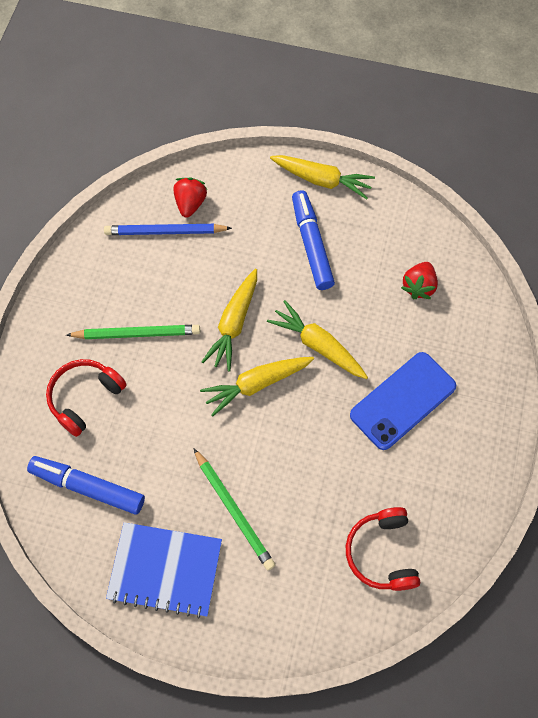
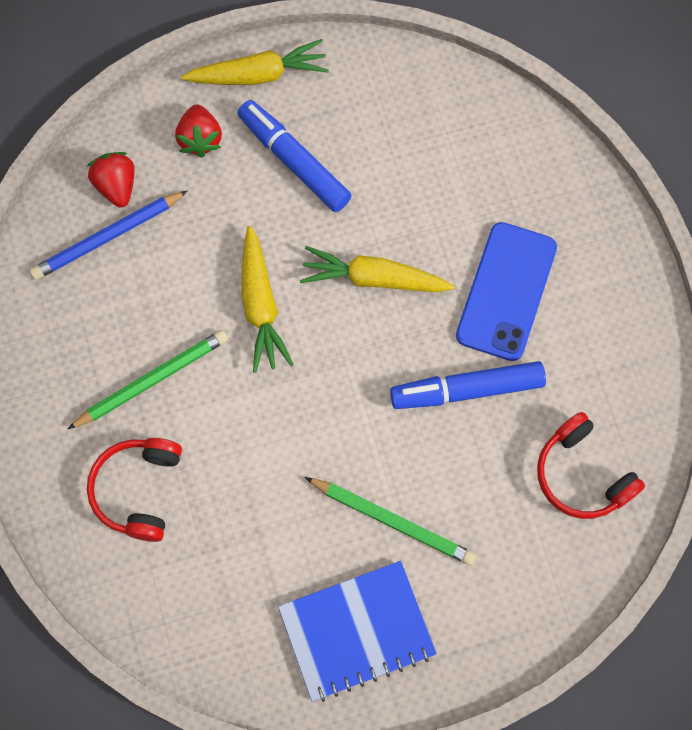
camera: 30 degrees left, 5 degrees up
blue marker [27,456,145,515] -> blue marker moved to [390,361,546,409]
yellow carrot [200,357,314,416] -> none
red strawberry [401,262,438,299] -> red strawberry moved to [175,104,222,158]

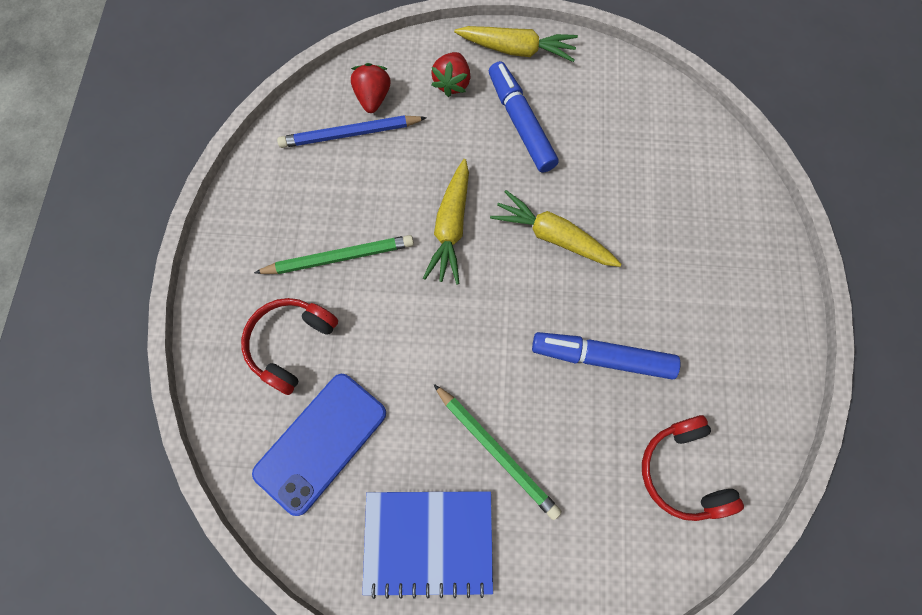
camera: 20 degrees right, 0 degrees up
blue phone [456,222,557,361] -> blue phone moved to [252,374,386,516]

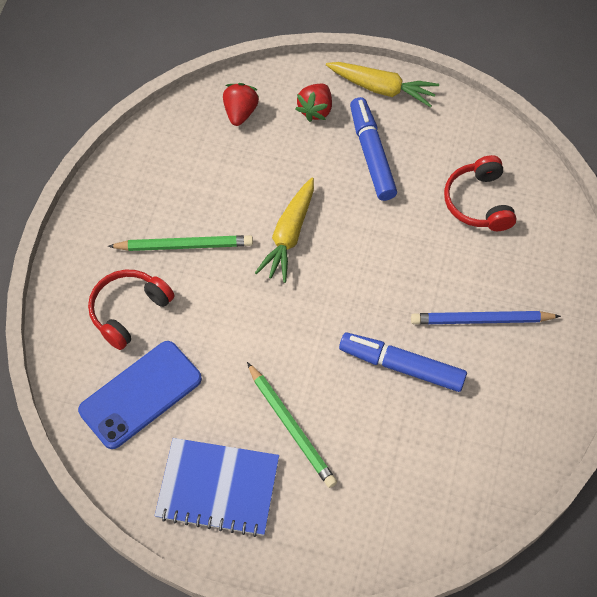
camera: 10 degrees right, 10 degrees down
blue pencil [277,115,427,148] -> blue pencil moved to [411,311,561,325]
yellow carrot [490,190,622,267] -> none
red headphones [642,415,744,521] -> red headphones moved to [444,155,516,231]

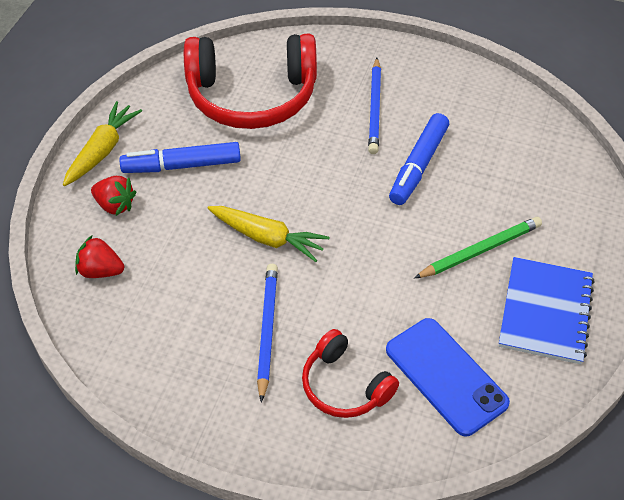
camera: 85 degrees left, 10 degrees down
green pencil [108,235,253,251] -> blue pencil [257,264,278,403]
red headphones [444,155,516,231] -> red headphones [184,34,317,129], size x1.86

